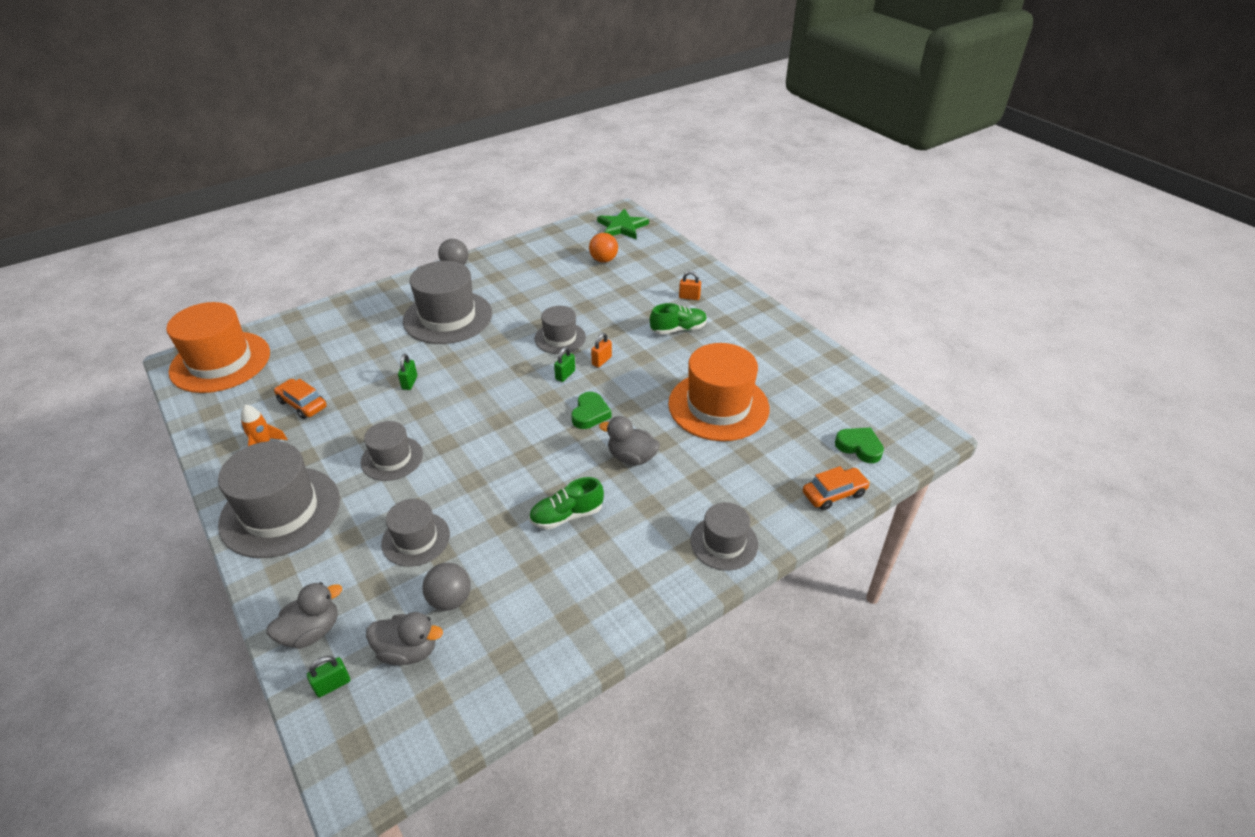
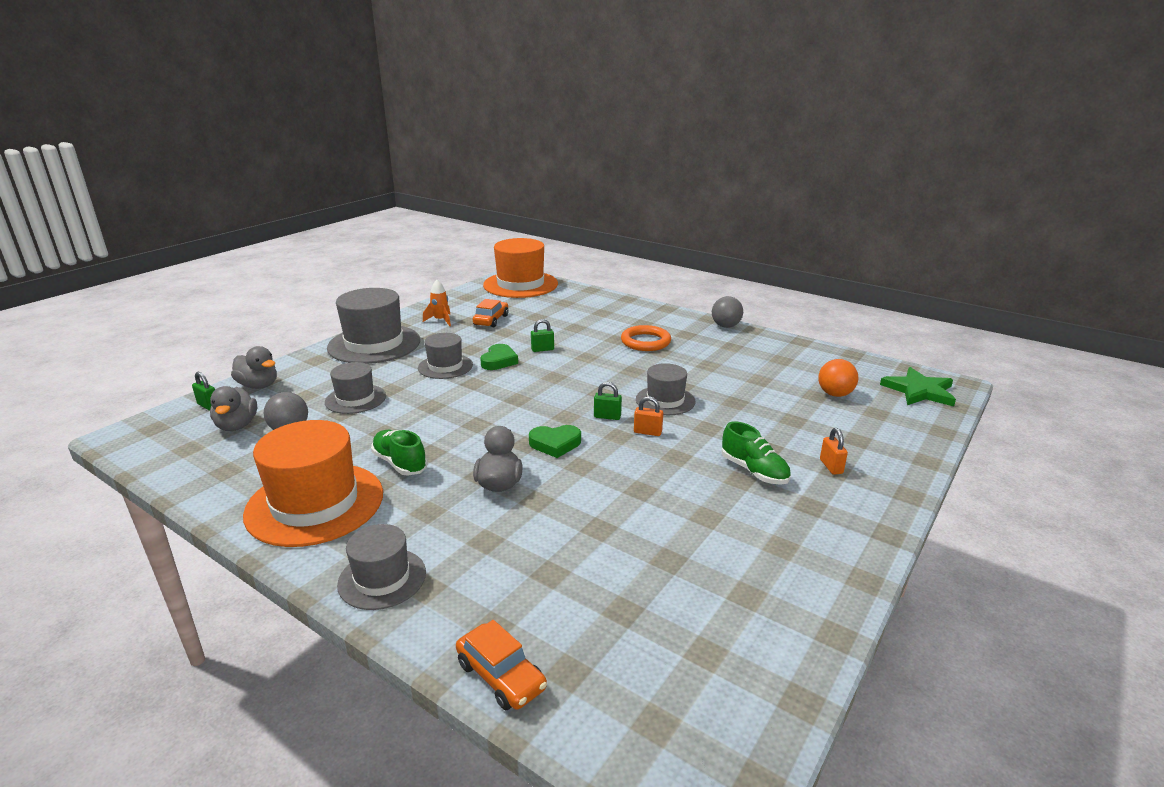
camera: 70 degrees right, 15 degrees down
grey hat [403,261,492,344] -> orange ring [621,325,671,351]
orange hat [668,343,770,441] -> orange hat moved to [243,420,383,547]
green heart [835,427,884,463] -> green heart moved to [480,344,518,370]

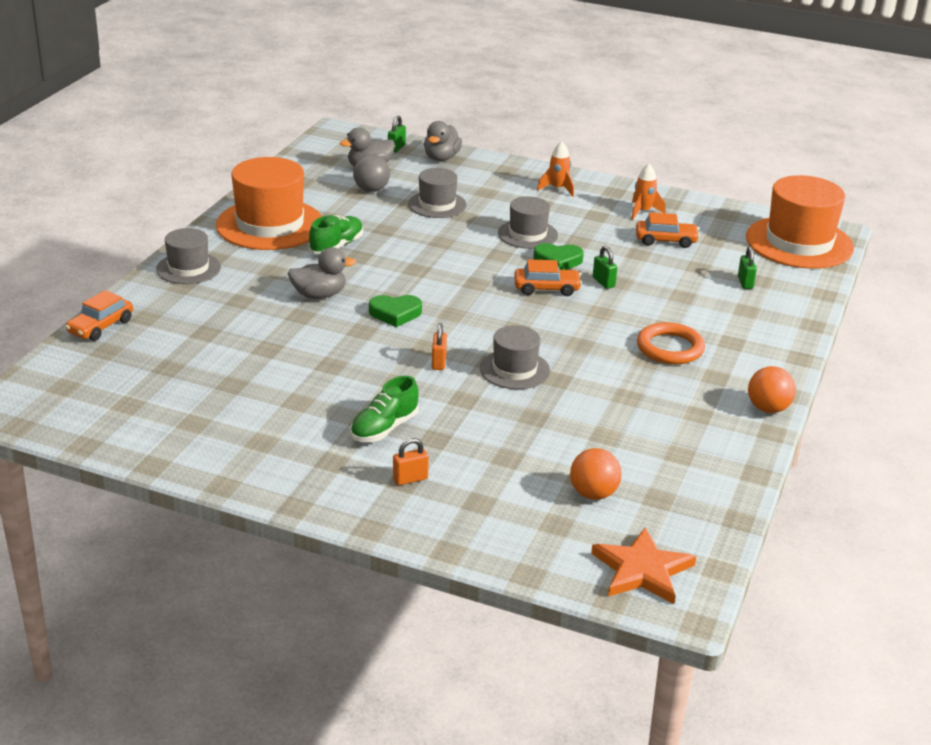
camera: 75 degrees right, 5 degrees up
grey hat [327,288,420,364] -> orange rocket [537,141,574,197]
green heart [529,425,581,458] -> green heart turned 75 degrees counterclockwise [369,295,422,327]
green padlock [594,382,622,420] -> green padlock moved to [738,246,757,289]
grey ball [712,296,743,328] -> orange ball [748,366,796,413]
green star [880,367,956,407] -> orange star [591,527,696,604]
none -> orange car [514,259,582,296]

